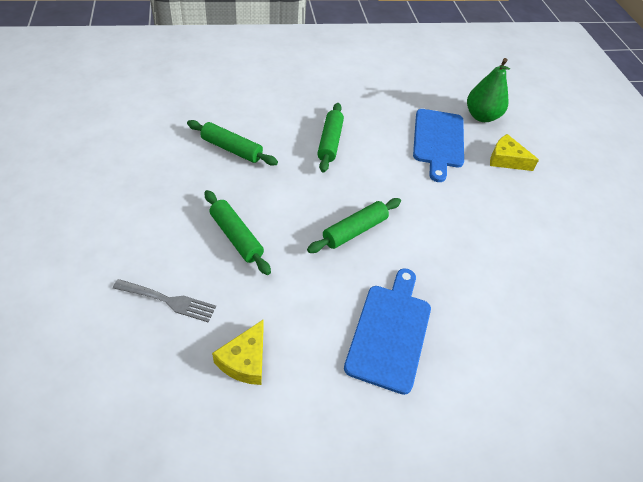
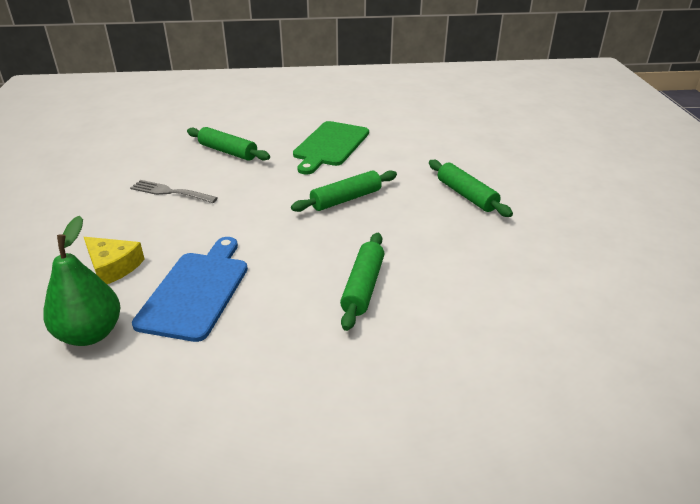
camera: 170 degrees left, 15 degrees down
grey fork [113,279,216,322] -> grey fork moved to [130,180,218,203]
green rolling pin [187,120,278,165] -> green rolling pin moved to [187,127,270,161]
yellow cheese [212,320,264,385] -> none
blue cutting board [344,268,431,395] -> green cutting board [293,121,369,175]

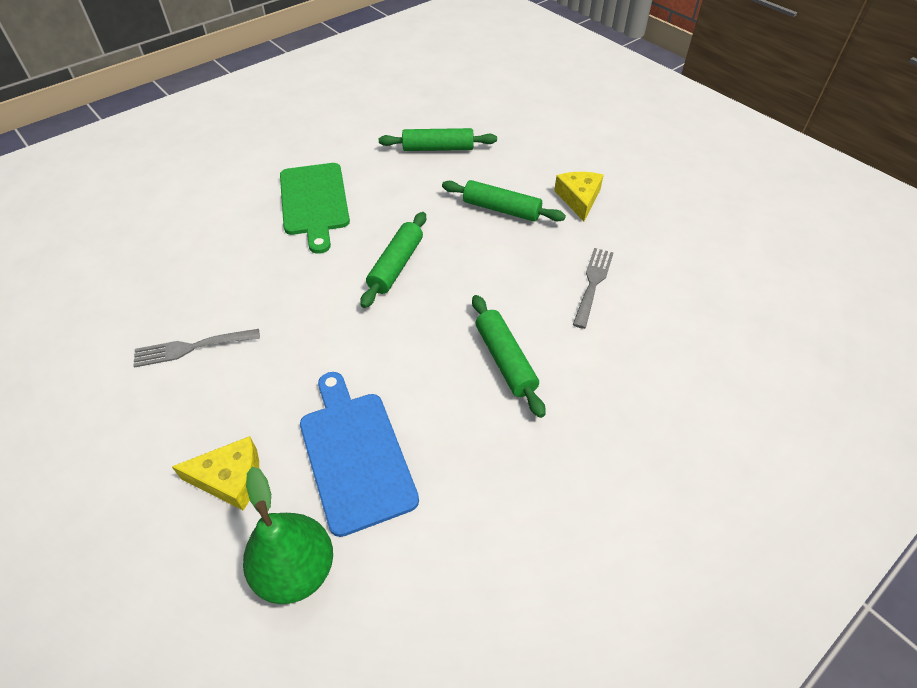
camera: 35 degrees left, 15 degrees up
green rolling pin [187,127,270,161] -> green rolling pin moved to [379,128,497,151]
none -> yellow cheese [554,172,604,221]
none -> grey fork [573,248,614,329]

